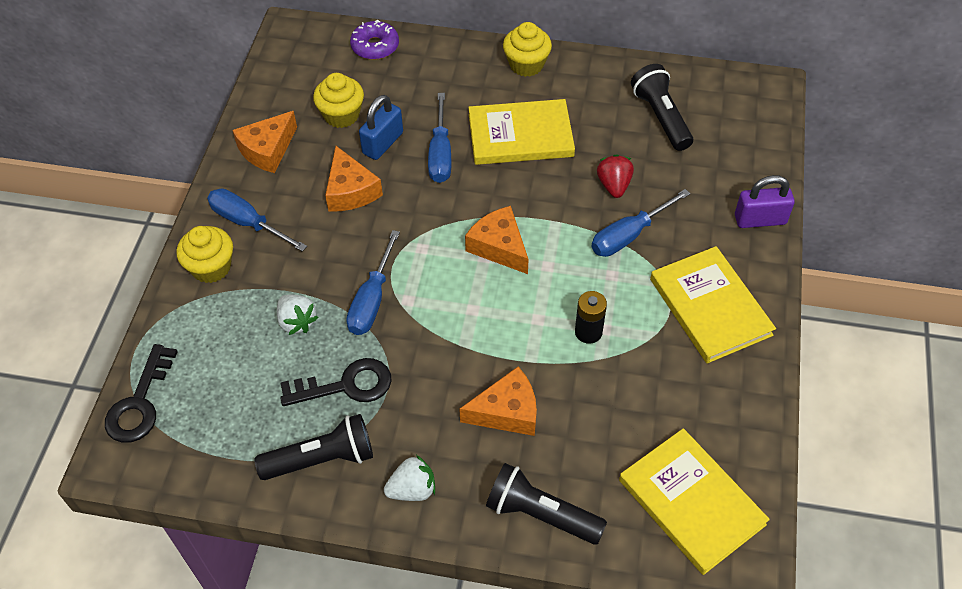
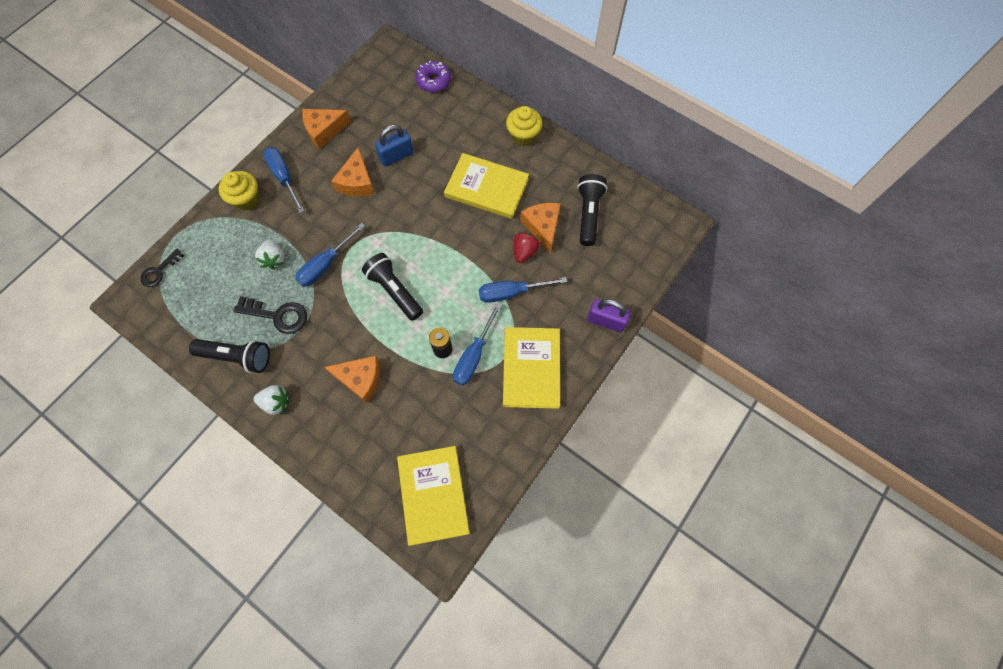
camera: 25 degrees right, 15 degrees up
black key [105,344,178,443] -> black key [140,249,184,287], size x0.66
yellow cupcake [313,73,364,128] -> none
blue screwdriver [428,93,451,183] -> blue screwdriver moved to [453,303,502,386]
orange cheese [465,206,529,274] -> orange cheese moved to [520,203,561,254]
black flashlight [486,463,607,545] -> black flashlight moved to [362,253,423,321]

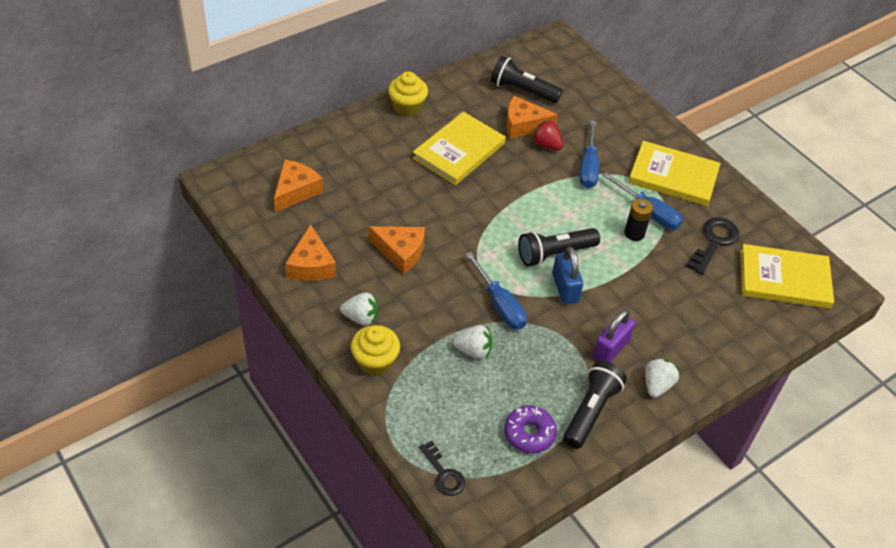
camera: 75 degrees left, 20 degrees down
black key [233,296,307,334] -> black key moved to [686,217,739,275]
blue screwdriver [263,147,304,213] -> white strawberry [340,292,379,326]
orange cheese [324,356,380,403] -> orange cheese moved to [274,160,323,212]
blue padlock [375,125,414,167] -> blue padlock moved to [552,247,583,304]
purple donut [415,60,451,92] -> purple donut moved to [504,405,557,453]
purple padlock [587,299,631,332] -> purple padlock moved to [593,310,635,362]

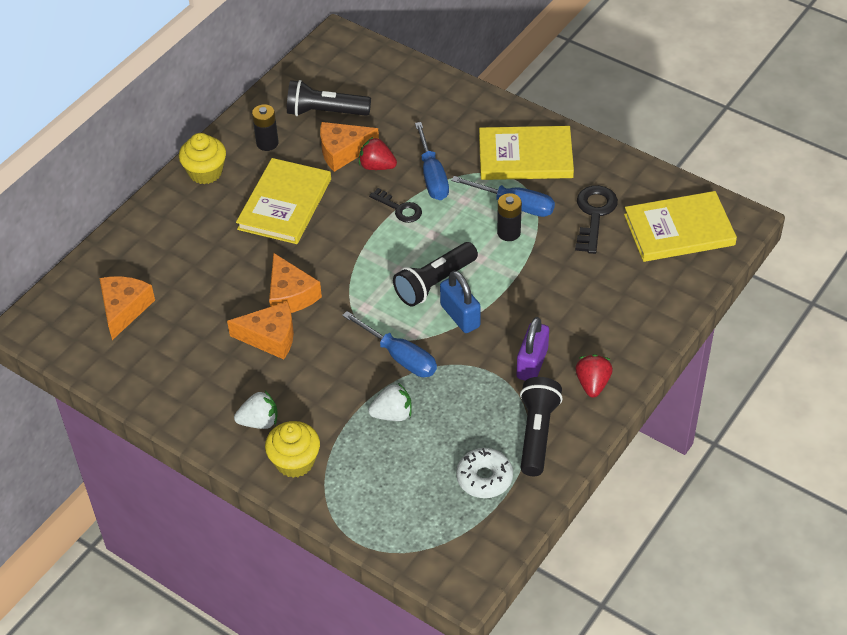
camera: 15 degrees left, 0 degrees up
orange cheese [285,224,336,281] -> orange cheese moved to [269,253,322,313]
black key [419,440,465,496] -> black key moved to [369,188,422,223]
purple donut [504,405,557,453] -> white donut [456,448,513,498]
white strawberry [645,358,679,398] -> red strawberry [575,354,613,398]
none -> black battery [252,104,279,151]

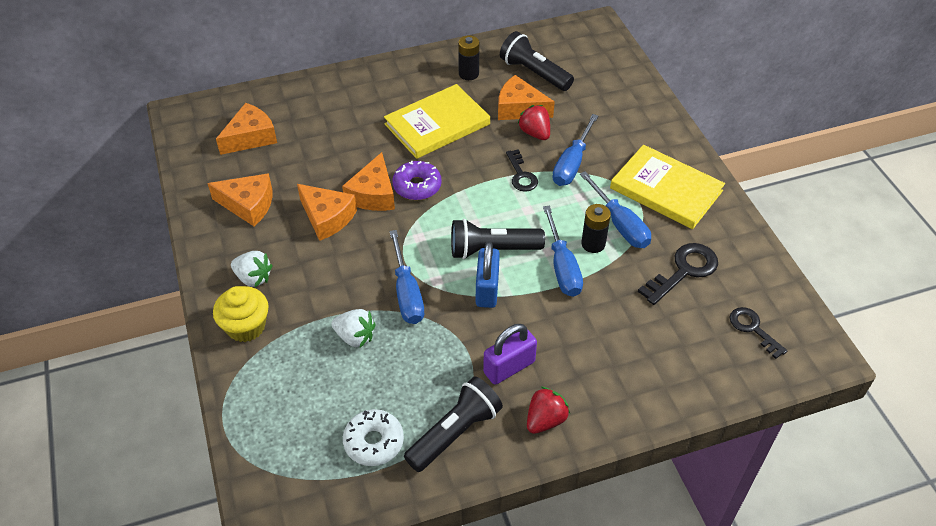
camera: 35 degrees right, 0 degrees up
yellow cupcake [179,133,226,184] -> none
yellow book [624,191,737,262] -> black key [730,307,788,359]
none -> orange cheese [207,173,272,226]
none -> purple donut [392,161,442,200]
none -> blue screwdriver [543,206,583,297]

